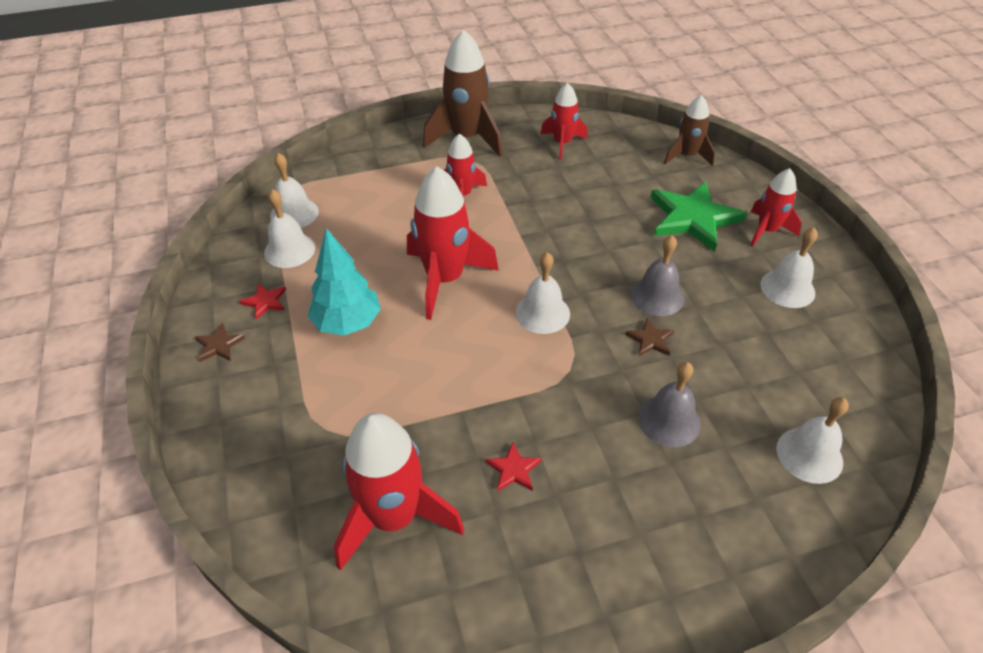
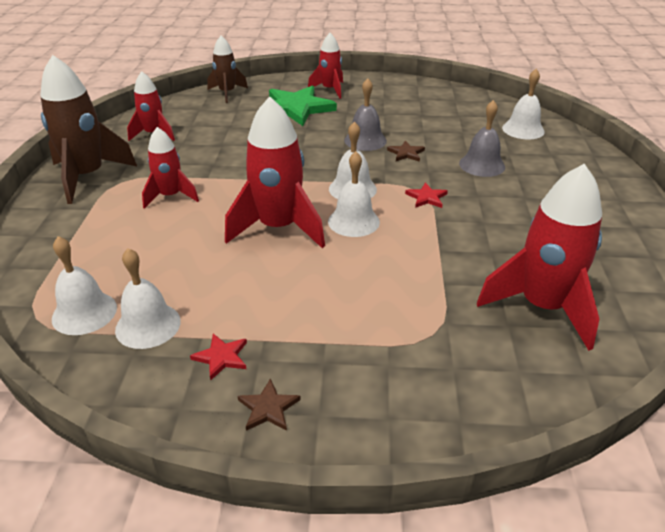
camera: 70 degrees left, 10 degrees down
turquoise tree [308,228,381,336] -> none
red star [486,442,542,491] -> red star moved to [405,182,448,208]
white bell [760,227,818,308] -> white bell moved to [328,151,380,237]

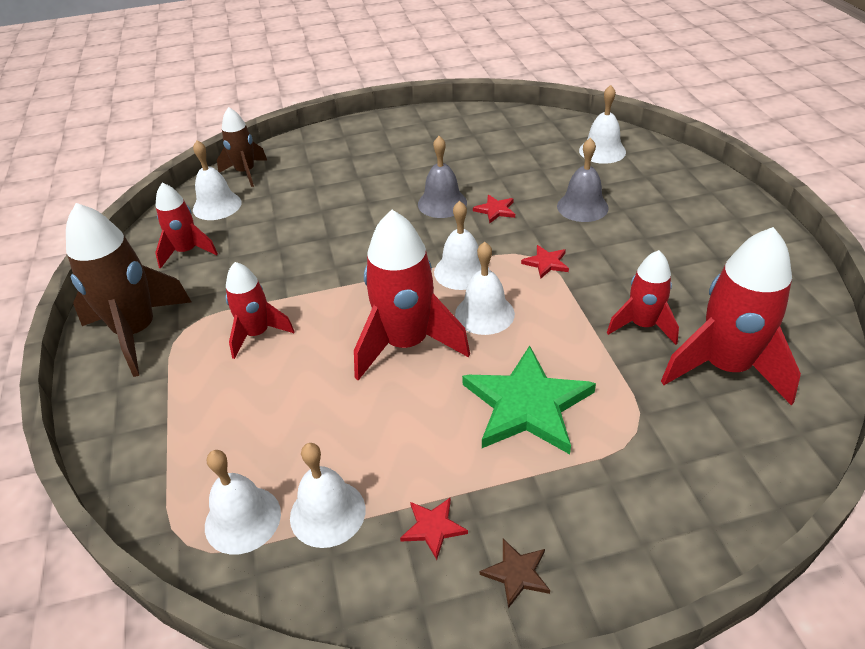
camera: 15 degrees left, 5 degrees up
green star [269,86,337,126] -> green star moved to [462,345,596,454]
red rocket [308,33,343,99] -> red rocket moved to [607,250,679,345]
brown star [387,141,425,162] -> red star [473,195,515,223]
none -> white bell [193,140,242,220]

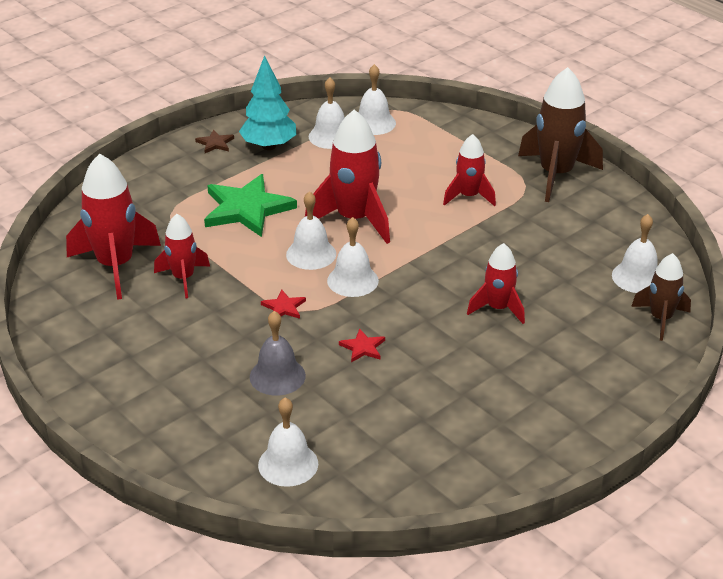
camera: 150 degrees right, 5 degrees down
red rocket [155,183,218,269] -> red rocket moved to [467,243,525,324]
red star [400,497,468,560] -> turquoise tree [239,55,296,150]
grey bell [418,136,467,218] -> none

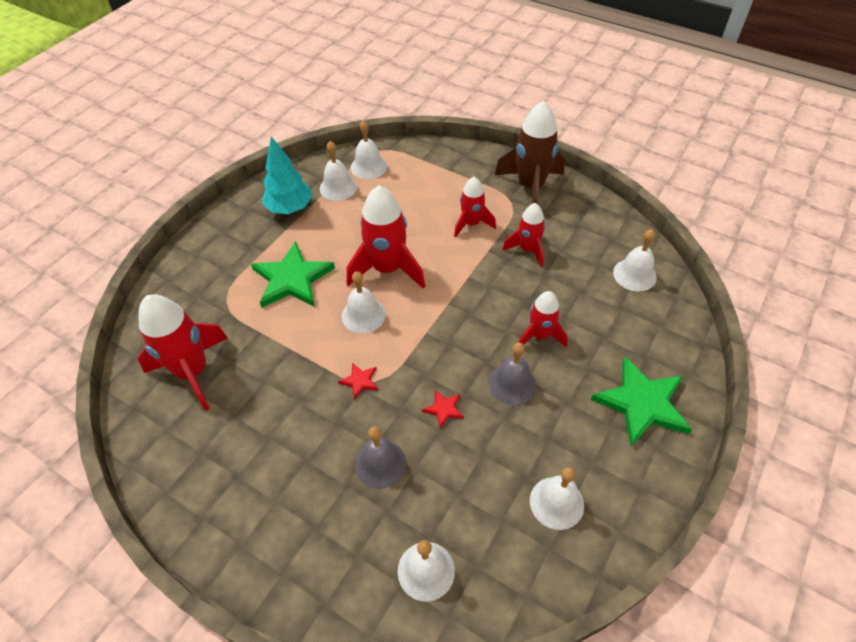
camera: 15 degrees left, 15 degrees up
red rocket [154,214,210,299] -> red rocket moved to [502,203,545,267]
brown star [195,130,234,153] -> none
white bell [327,217,379,297] -> white bell moved to [530,467,584,530]
brown rocket [631,253,691,341] -> none
none -> grey bell [489,343,537,405]
none -> green star [591,357,692,446]

